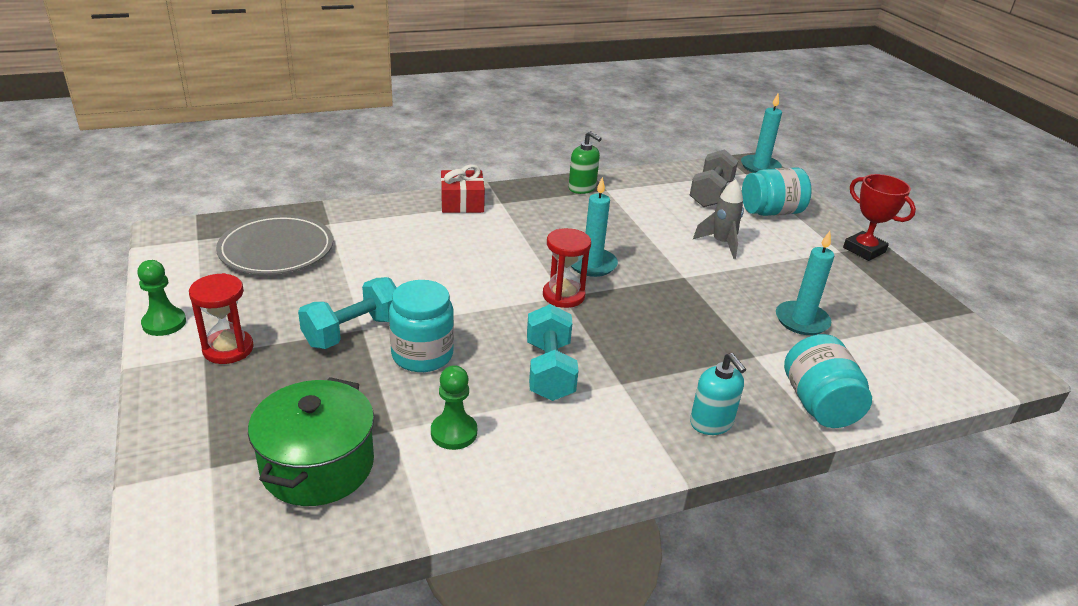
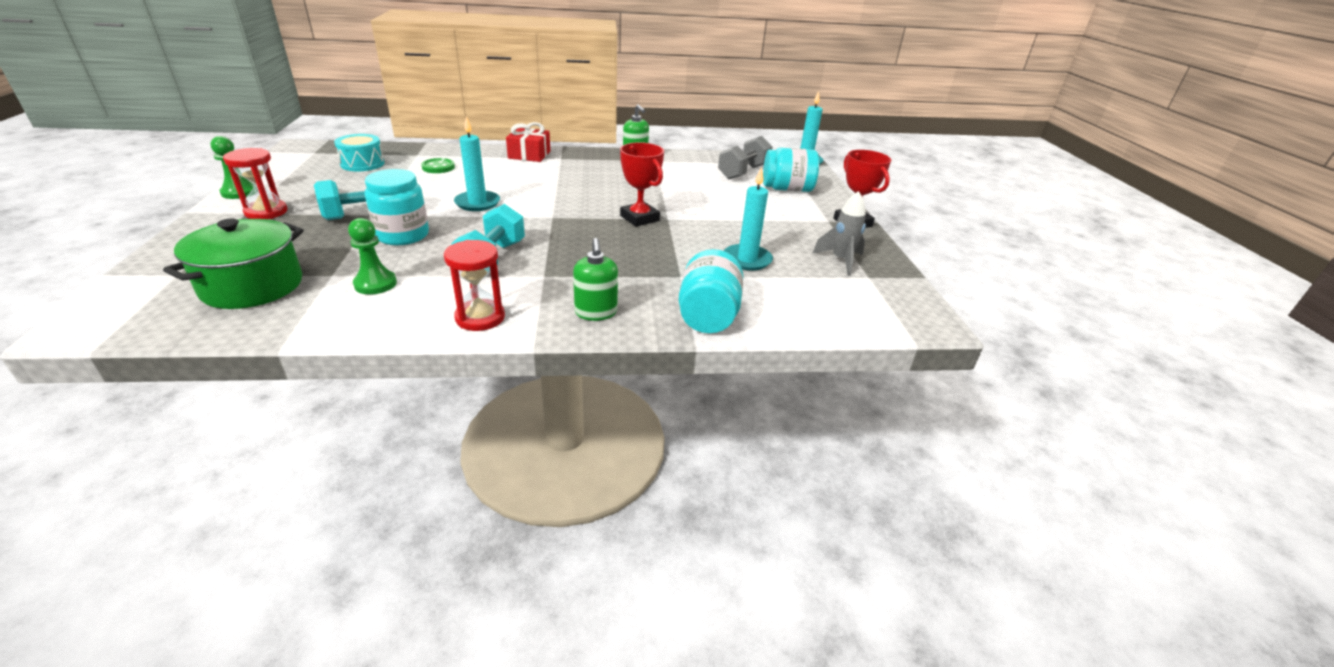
camera: 15 degrees right, 0 degrees up
grey plate [216,215,333,275] -> turquoise drum [334,134,384,171]
red hourglass [543,228,591,308] -> red hourglass moved to [444,240,505,331]
turquoise candle [571,177,618,277] -> turquoise candle moved to [454,116,500,211]
turquoise soap dispenser [690,353,746,435] -> green soap dispenser [573,238,618,321]
grey rocket [693,179,744,259] -> grey rocket moved to [812,191,866,276]
none -> green button [421,158,455,173]
none -> red trophy [620,142,664,227]

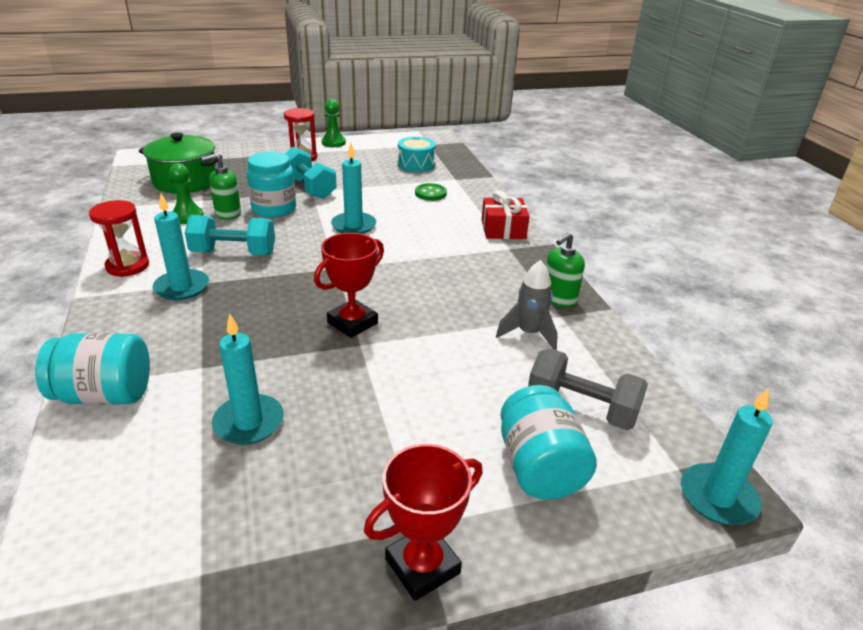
camera: 80 degrees right, 0 degrees up
green soap dispenser [573,238,618,321] -> green soap dispenser moved to [201,154,241,220]
grey rocket [812,191,866,276] -> grey rocket moved to [496,260,558,350]
none -> turquoise candle [153,193,209,300]

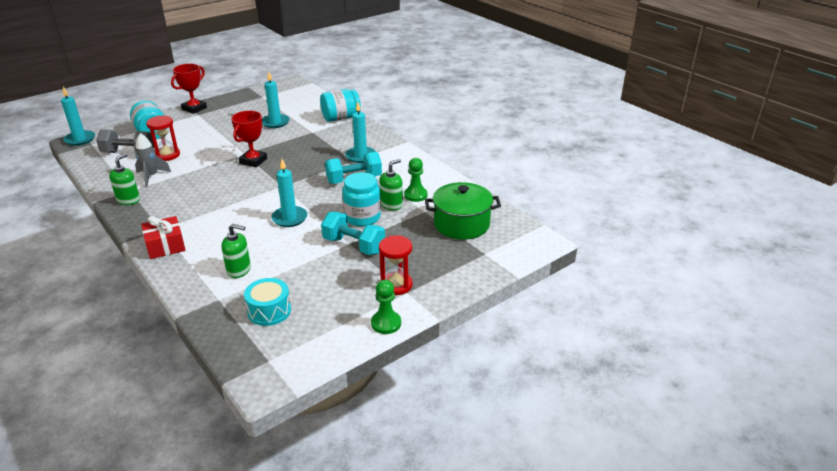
camera: 160 degrees right, 0 degrees up
red hourglass [89,200,149,277] -> red hourglass moved to [146,116,180,161]
green button [415,183,447,201] -> green soap dispenser [221,224,251,278]

